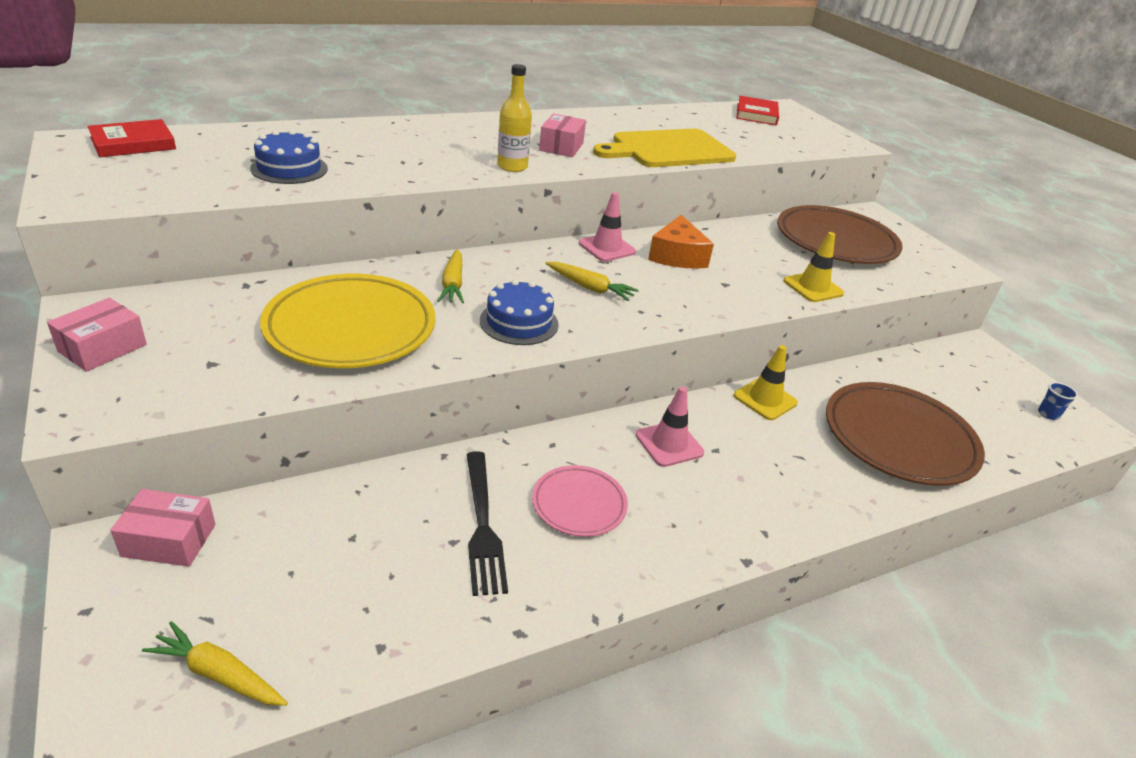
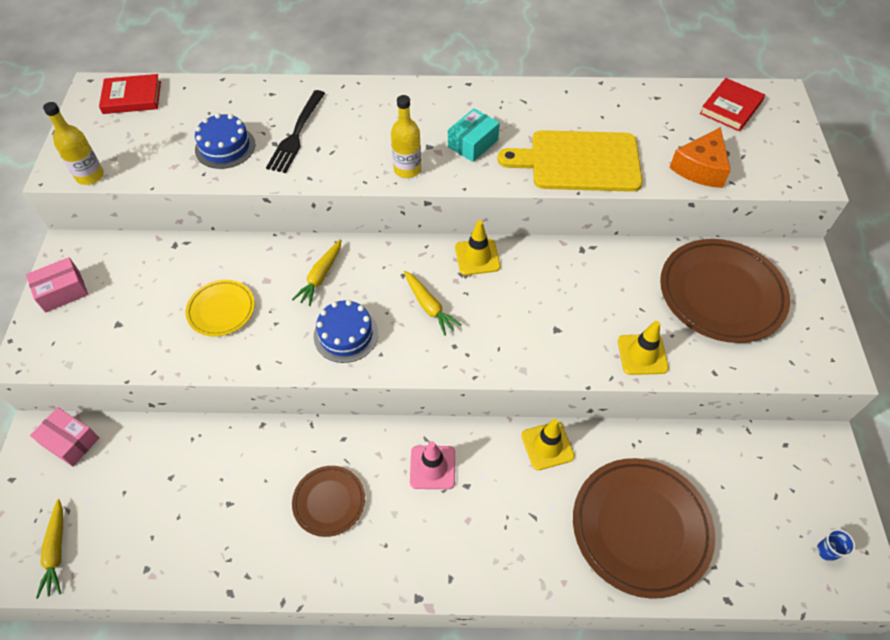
camera: 30 degrees right, 20 degrees up
yellow carrot [142,621,288,706] -> yellow carrot turned 150 degrees counterclockwise [36,499,63,599]
yellow plate [260,274,435,368] -> yellow plate [186,280,255,337], size x0.53
black fork [467,451,508,596] -> black fork moved to [266,90,325,173]
pink plate [532,465,628,537] -> brown plate [292,466,365,537]
pink box [539,113,586,157] -> turquoise box [448,108,500,162]
pink traffic cone [579,192,636,262] -> yellow traffic cone [455,220,501,275]
orange cheese [648,215,714,269] -> orange cheese moved to [669,127,731,188]
none -> yellow bottle [43,102,104,185]

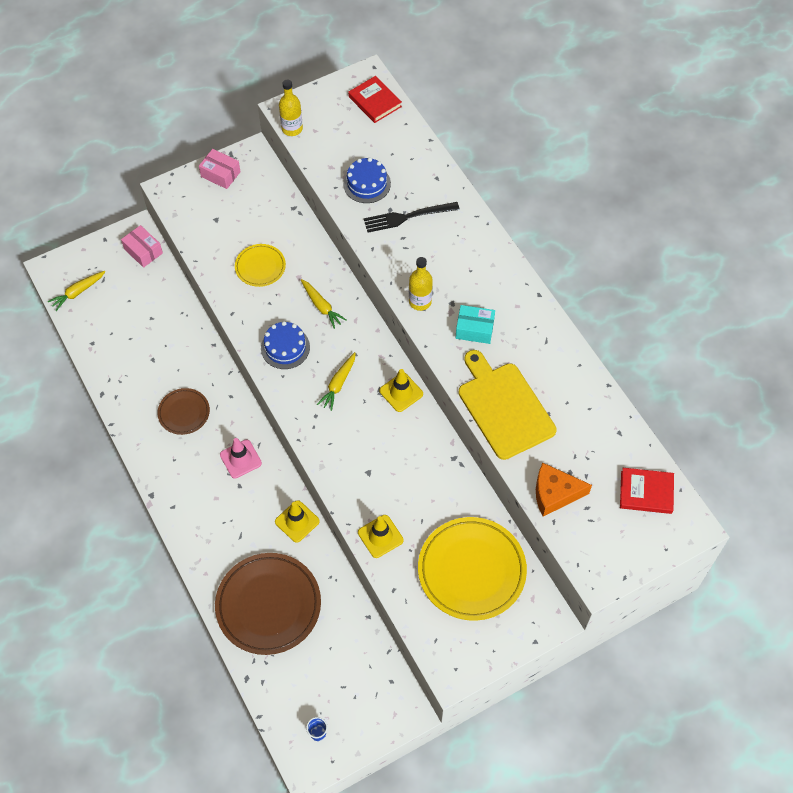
camera: 60 degrees right, 5 degrees up
pink box [30,407,99,467] -> pink box turned 45 degrees counterclockwise [121,225,163,268]
yellow carrot [292,239,341,306] -> yellow carrot turned 120 degrees counterclockwise [301,279,347,329]
brown plate [660,239,790,343] -> yellow plate [418,517,527,621]

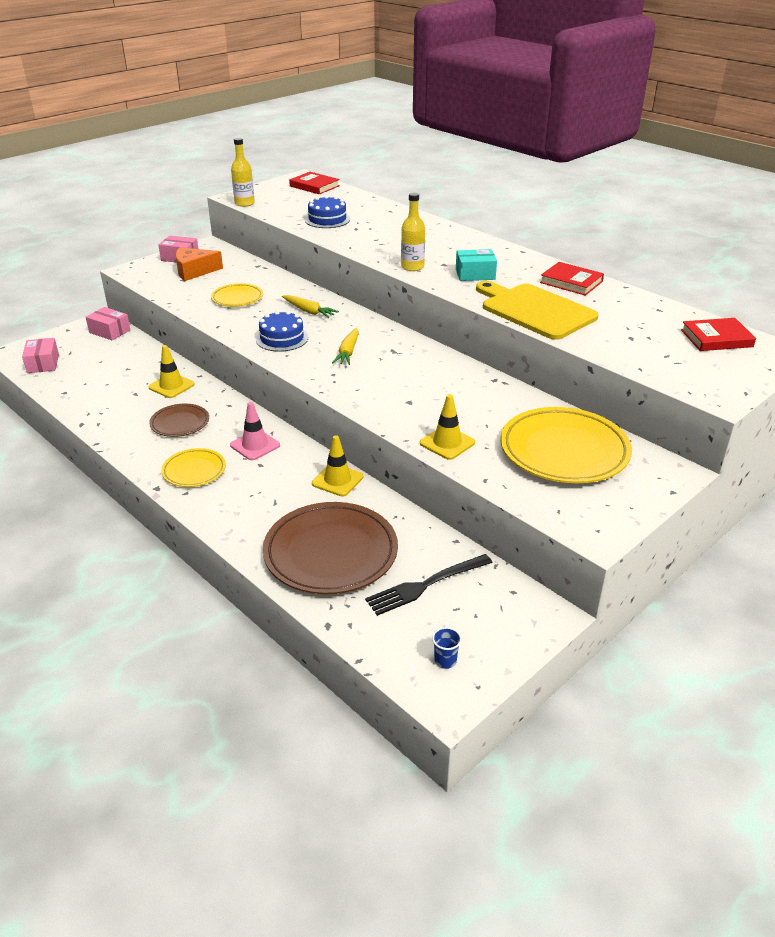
camera: 15 degrees left, 25 degrees down
yellow carrot [48,271,106,311] -> pink box [22,338,59,373]
black fork [364,202,460,233] -> black fork moved to [365,554,493,616]
yellow traffic cone [379,369,423,412] -> yellow traffic cone moved to [148,345,195,398]
orange cheese [536,462,592,517] -> orange cheese moved to [175,247,223,281]
none -> yellow plate [161,448,226,487]
none -> red book [540,262,604,296]

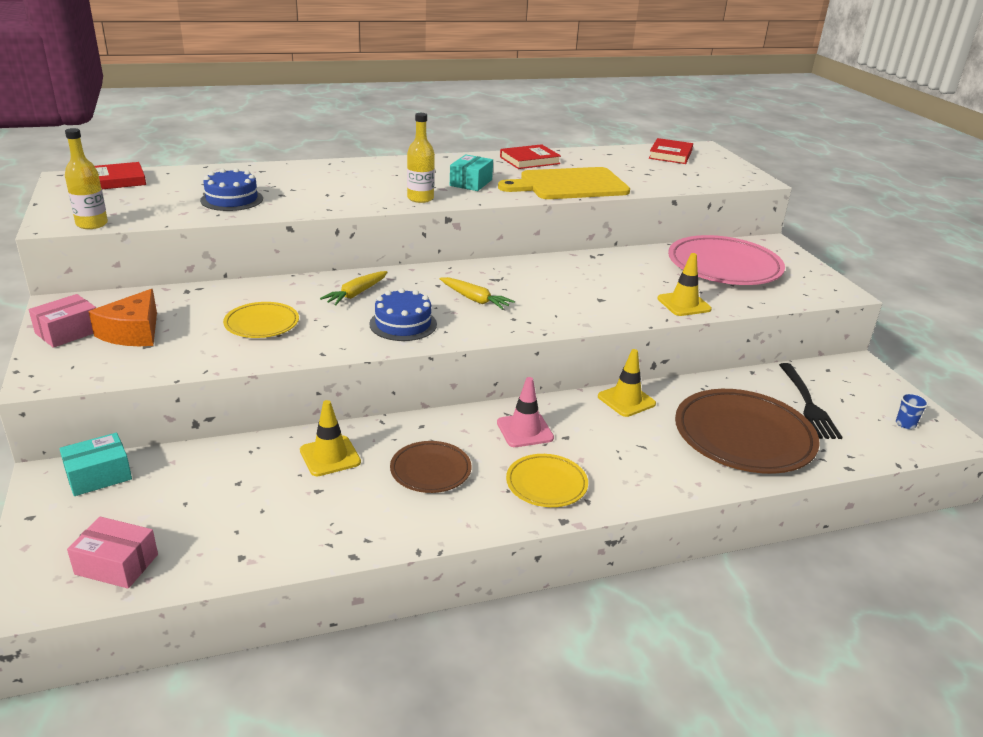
camera: 65 degrees left, 5 degrees down
pink box [86,307,130,340] -> turquoise box [59,433,132,496]
yellow carrot [282,295,339,318] -> yellow carrot turned 150 degrees clockwise [320,271,387,306]
yellow plate [500,407,632,483] -> pink plate [668,235,785,285]

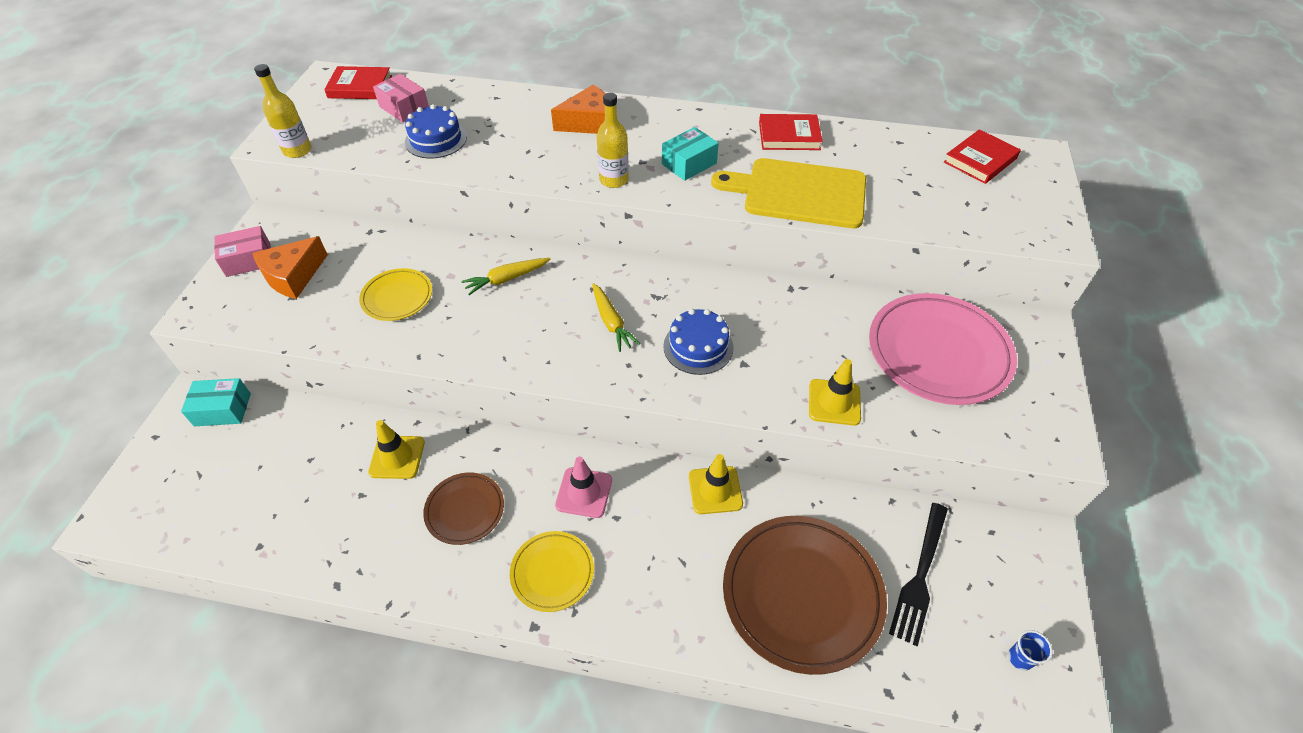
camera: 30 degrees right, 20 degrees up
pink box [67,516,158,589] -> pink box moved to [373,74,429,123]
blue cake [369,288,437,341] -> blue cake moved to [663,309,734,375]
none -> orange cheese [551,85,605,134]

